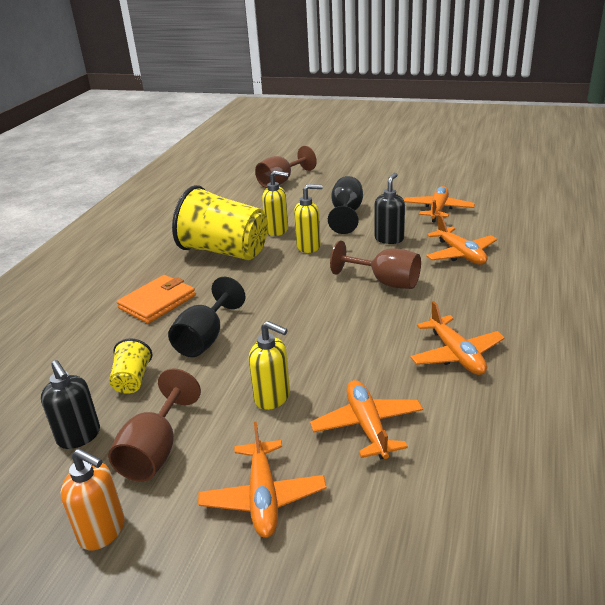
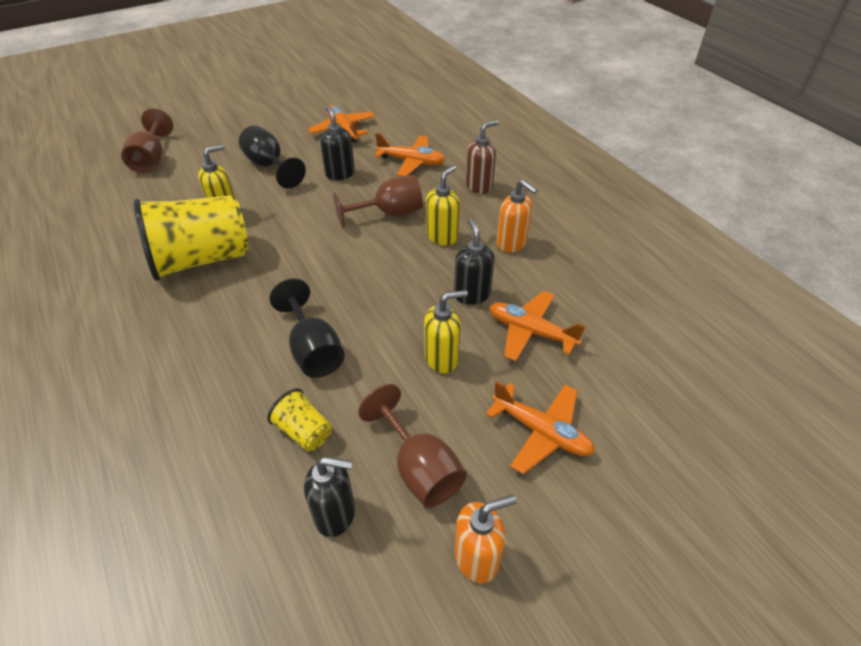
camera: 50 degrees left, 15 degrees up
orange wallet [117,275,196,324] -> none
yellow soap dispenser [294,184,323,253] -> yellow soap dispenser moved to [426,165,460,245]
orange plane [410,301,505,375] -> orange soap dispenser [497,179,538,252]
none -> black soap dispenser [454,218,494,305]
none -> brown soap dispenser [466,120,499,194]

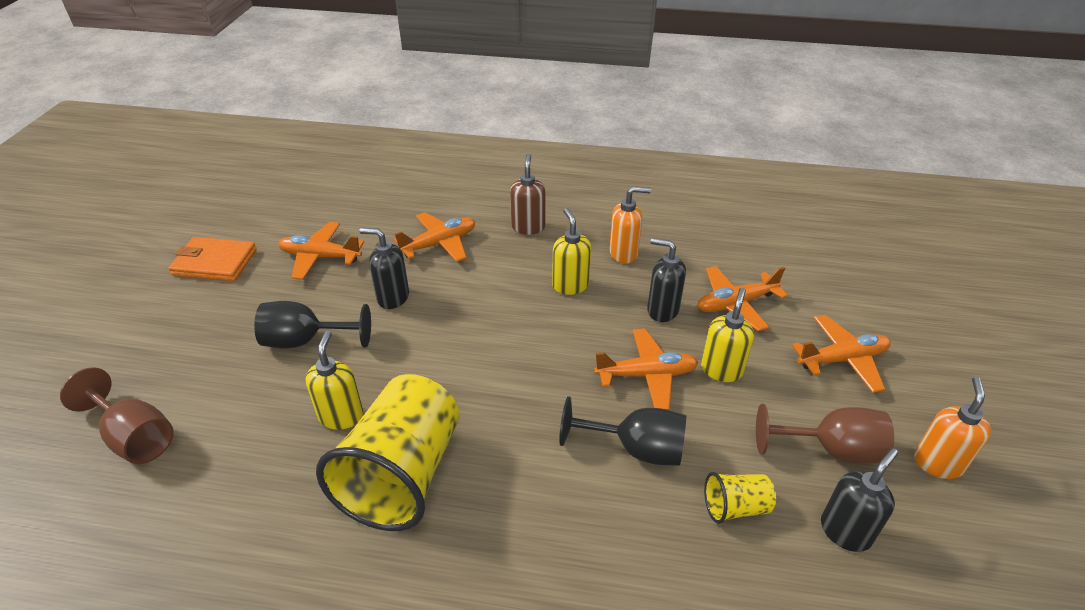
camera: 50 degrees left, 5 degrees down
brown goblet [333,175,423,228] -> none
none -> orange wallet [168,237,257,281]
none -> orange plane [594,329,699,410]

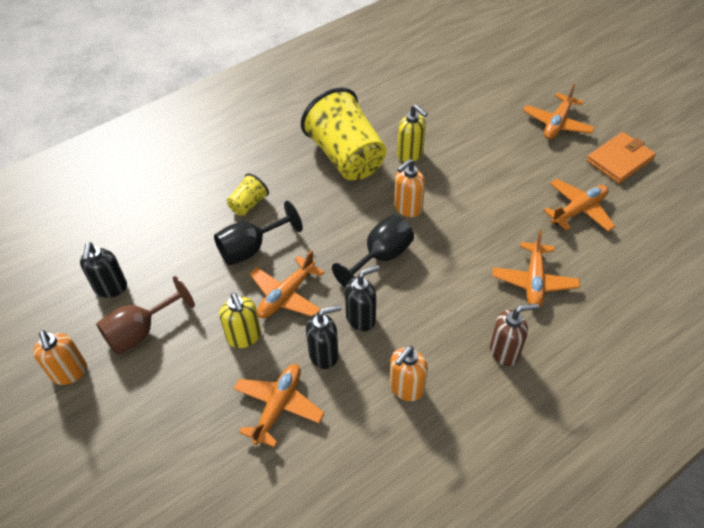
camera: 135 degrees right, 10 degrees up
brown goblet [60,367,174,464] -> none
black goblet [254,301,371,348] -> black goblet moved to [332,215,414,288]
black soap dispenser [359,228,409,309] -> black soap dispenser moved to [345,265,380,331]
brown soap dispenser [510,154,546,235] -> brown soap dispenser turned 60 degrees counterclockwise [490,303,539,366]
yellow soap dispenser [552,208,591,295] -> none
yellow cup [704,472,776,524] -> yellow cup moved to [227,173,269,216]
orange plane [792,315,891,393] -> orange plane moved to [523,84,595,139]
none -> orange soap dispenser [394,159,425,217]

